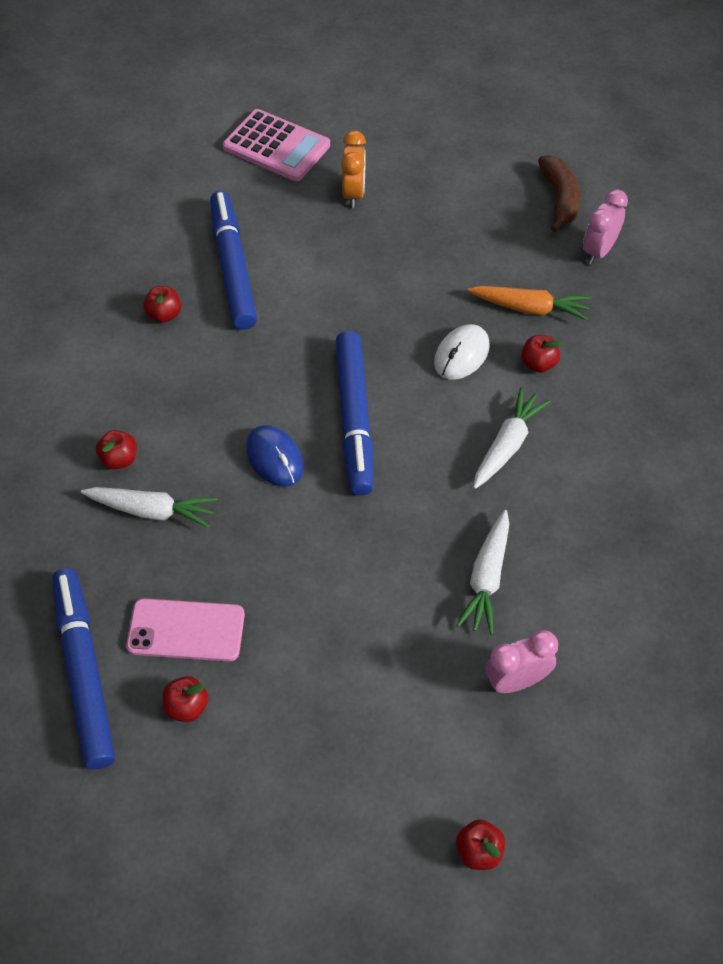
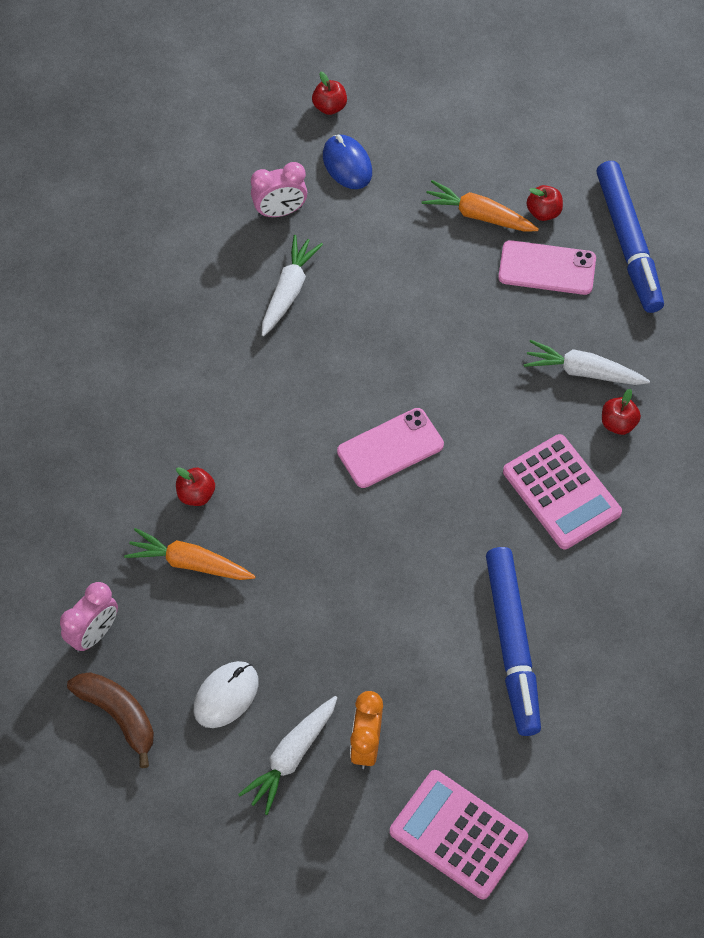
camera: 175 degrees left, 5 degrees up
red apple [143,286,181,323] -> none
blue mouse [246,425,304,486] -> blue mouse moved to [323,135,372,189]
blue marker [336,331,373,495] -> pink phone [337,408,444,488]
white mouse [434,324,490,380] -> white mouse moved to [194,661,259,728]
white carrot [473,388,550,489] -> white carrot moved to [238,696,337,815]
brown banana [538,155,580,232] -> brown banana turned 135 degrees clockwise [67,672,154,768]
none -> orange carrot [422,180,539,232]
none -> pink calculator [503,434,622,549]

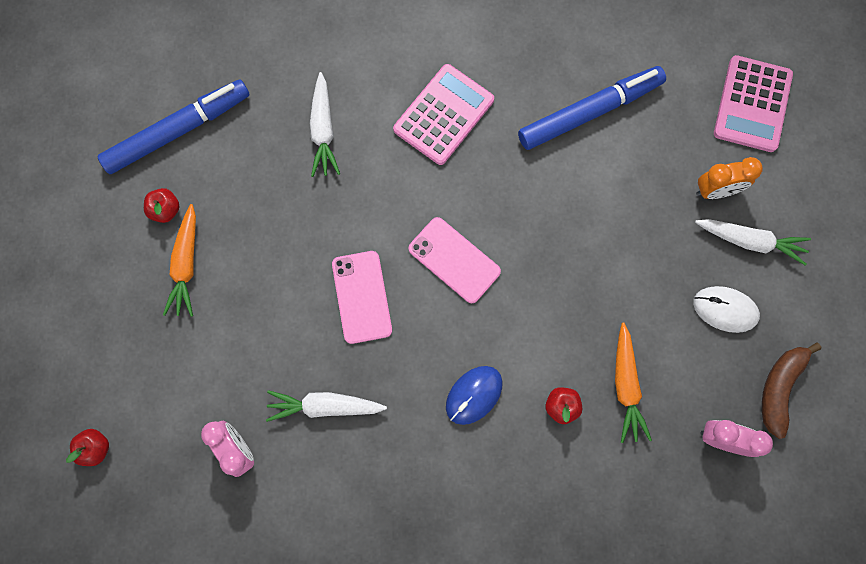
camera: 110 degrees left, 15 degrees up
blue mouse [323,135,372,189] -> blue mouse moved to [446,366,503,425]
pink phone [498,240,596,295] -> pink phone moved to [332,251,392,344]
red apple [602,389,641,435] -> none

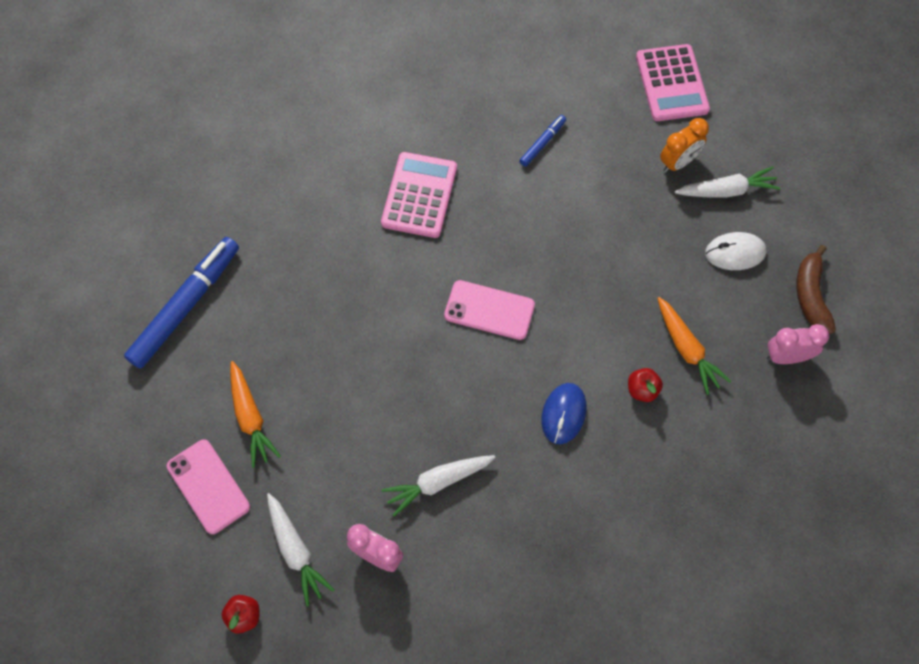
camera: 25 degrees left, 10 degrees down
red apple [144,188,180,223] -> none
white carrot [310,72,340,177] -> white carrot moved to [267,493,335,606]
pink phone [332,251,392,344] -> pink phone moved to [167,439,250,534]
blue marker [518,66,666,150] -> blue marker [519,115,566,167], size x0.47

